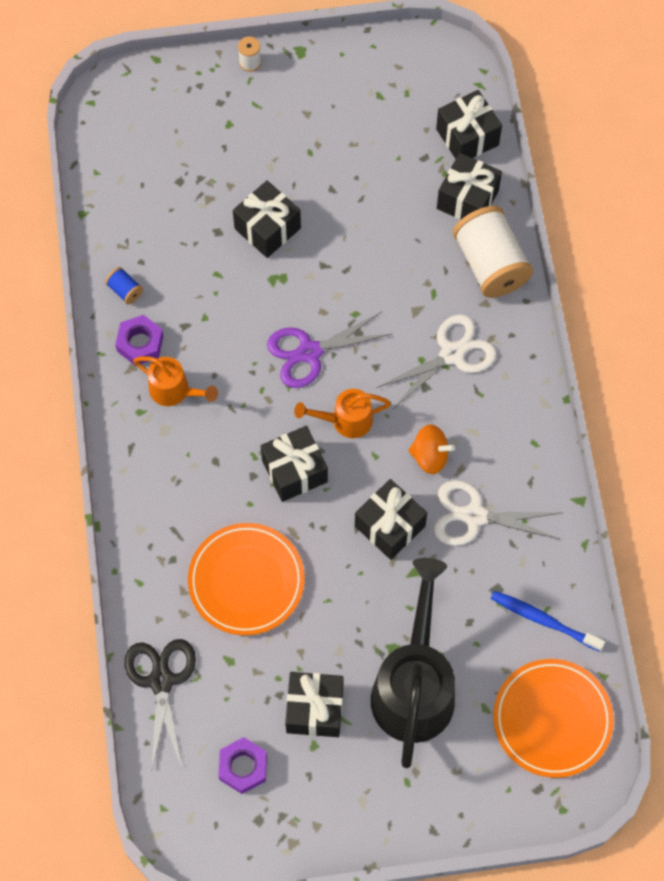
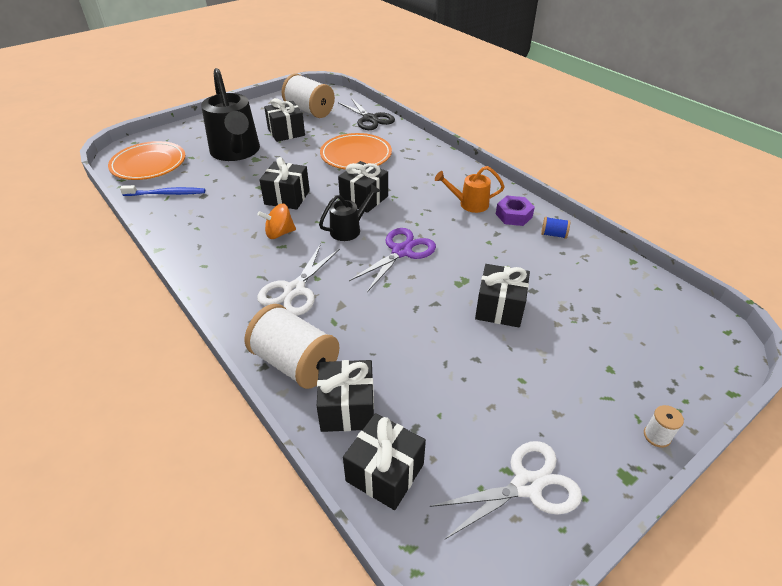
camera: 150 degrees right, 25 degrees down
purple nut [218,737,267,794] -> white spool [282,74,335,118]
orange watering can [294,389,391,438] -> black watering can [319,184,380,241]
white scissors [434,480,561,546] -> white scissors moved to [429,441,582,539]

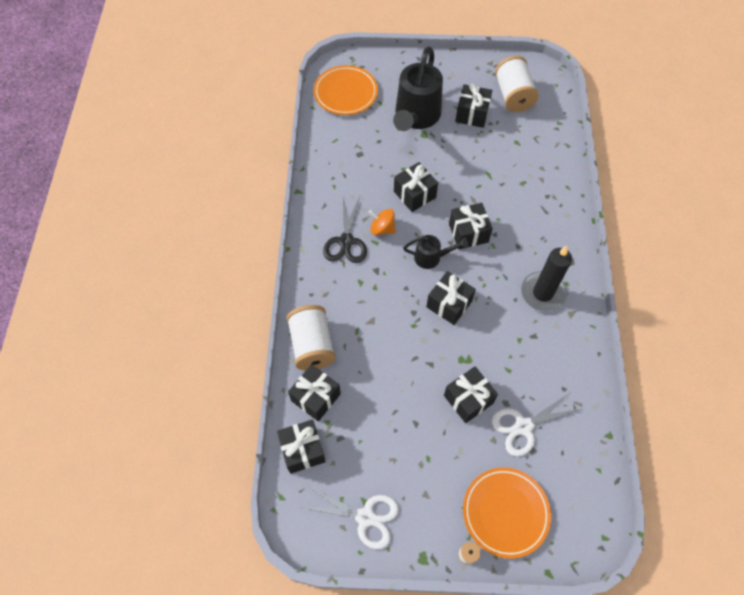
camera: 40 degrees right, 20 degrees up
blue toothbrush [120,185,205,196] -> none
white scissors [257,244,340,316] -> white scissors moved to [492,392,582,456]
orange plate [320,133,392,170] -> orange plate moved to [463,467,551,559]
black scissors [338,98,395,130] -> black scissors moved to [323,197,367,263]
purple scissors [349,228,436,292] -> black gift [426,271,476,325]
orange watering can [435,166,505,213] -> black candle [521,246,572,312]
purple nut [496,196,535,226] -> none
blue spool [541,217,570,239] -> none

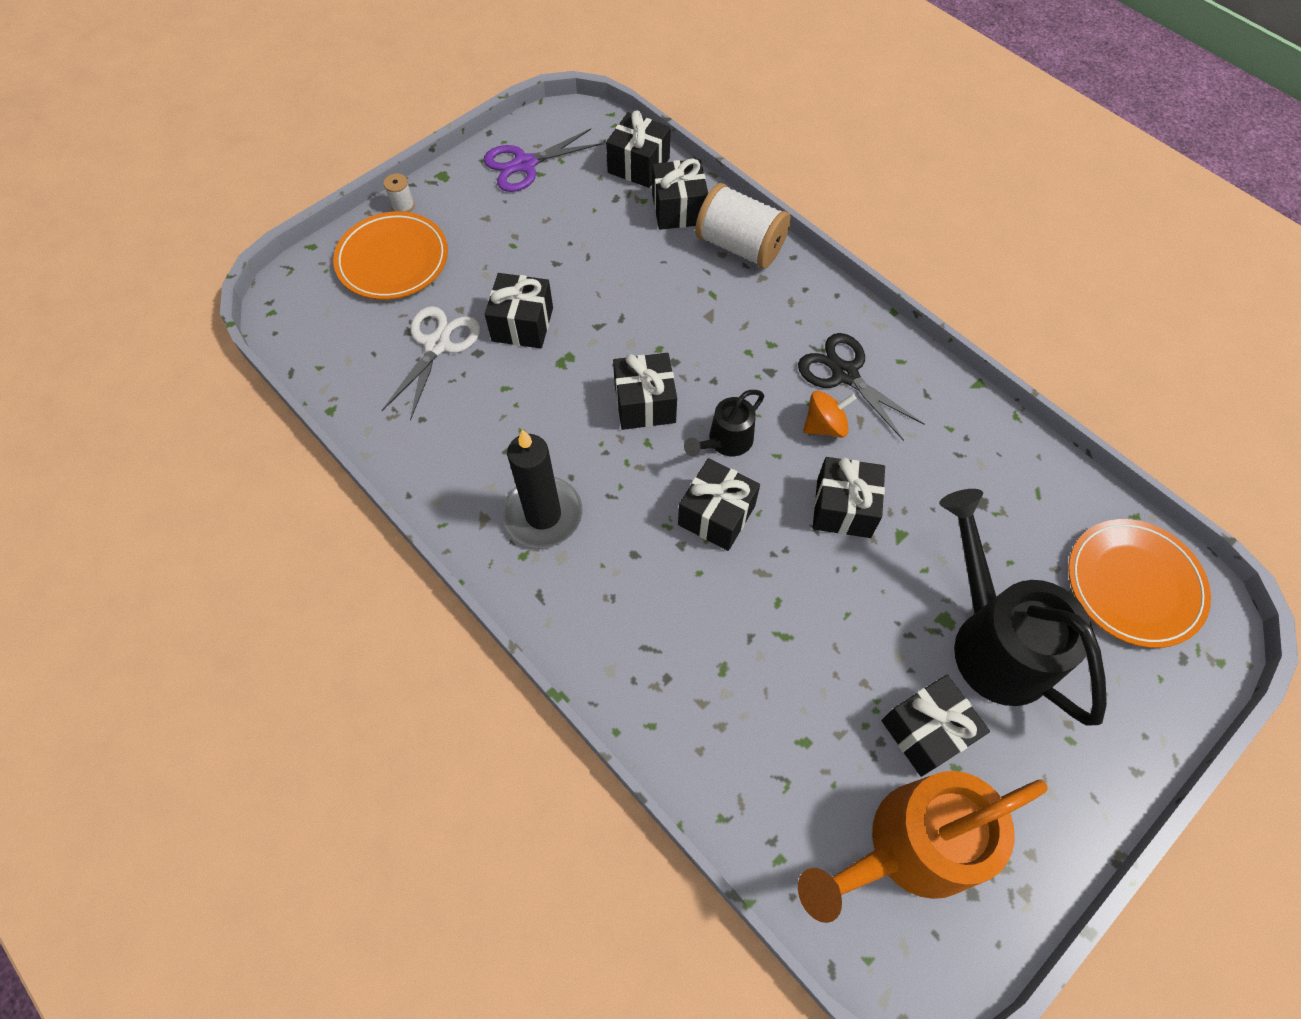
camera: 135 degrees right, 0 degrees up
white scissors [300,486,399,549] -> purple scissors [484,129,603,192]
white spool [495,56,539,112] -> orange watering can [798,771,1048,923]

